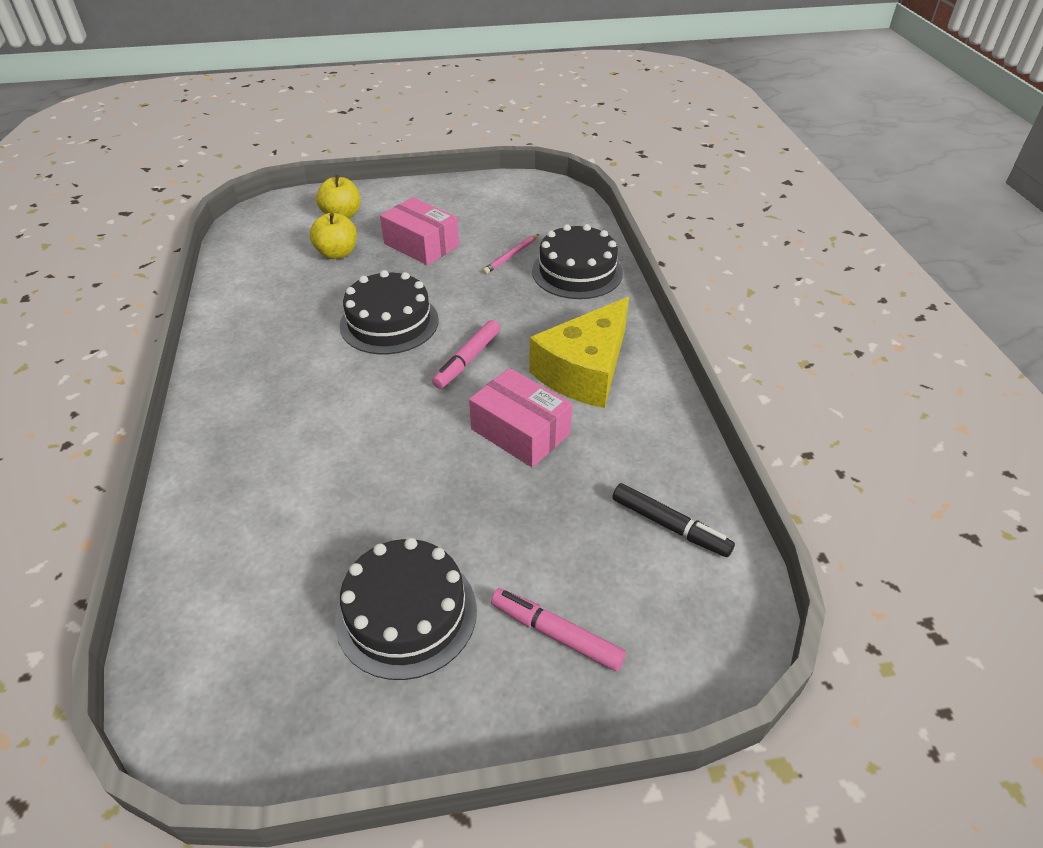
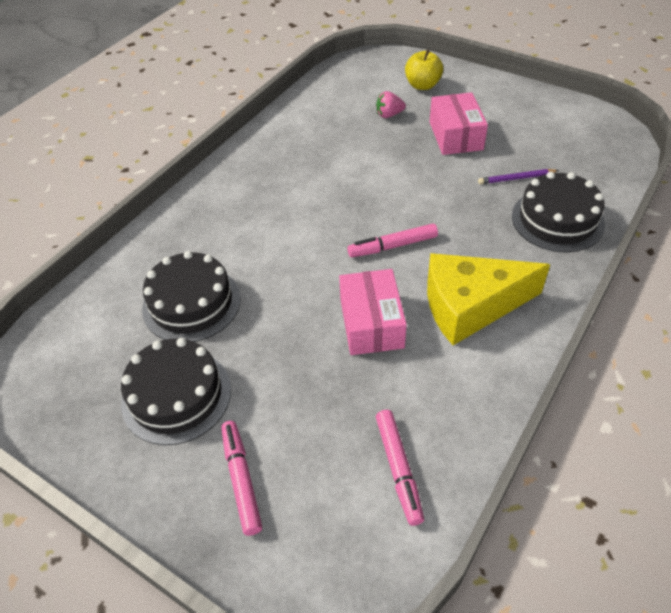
camera: 45 degrees right, 5 degrees up
yellow apple [310,213,357,259] -> pink strawberry [376,91,406,118]
black cake [340,270,439,354] -> black cake moved to [142,251,241,342]
pink pencil [483,234,539,274] -> purple pencil [478,169,559,184]
black marker [612,483,735,557] -> pink marker [376,410,424,526]

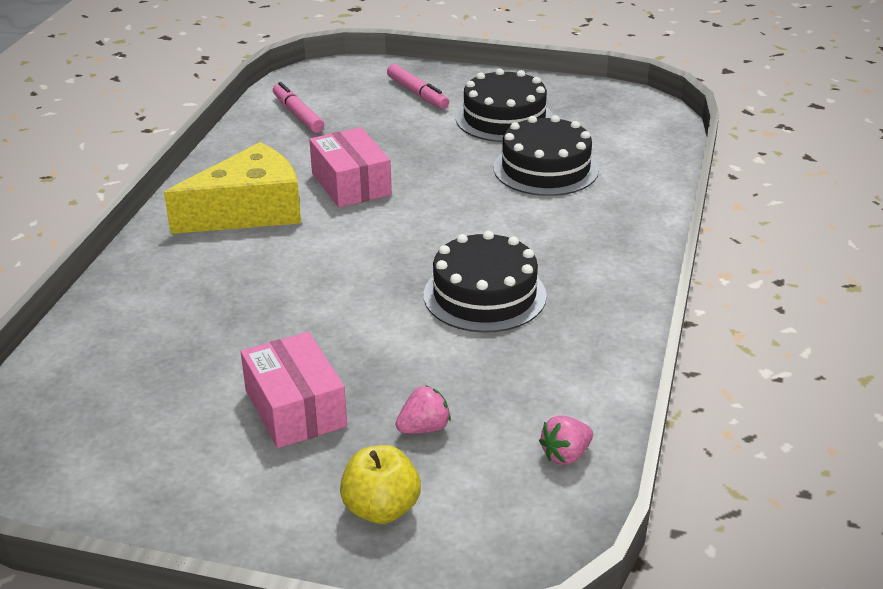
camera: 160 degrees right, 15 degrees down
pink marker [347,224,438,257] -> none
purple pencil [478,169,559,184] -> none
black cake [512,172,605,253] -> black cake moved to [424,231,547,332]
none -> pink strawberry [539,415,593,465]

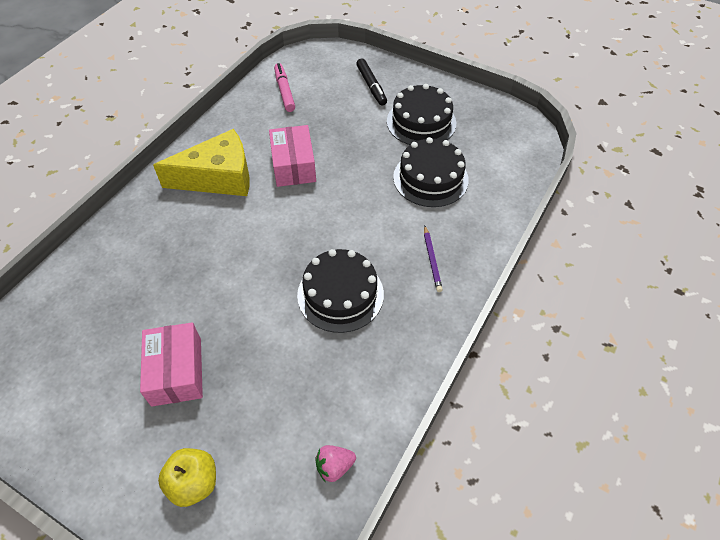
camera: 15 degrees right, 20 degrees up
pink marker [387,64,449,109] -> black marker [356,58,387,105]
pink strawberry [396,386,451,434] -> none
none -> purple pencil [424,226,443,292]

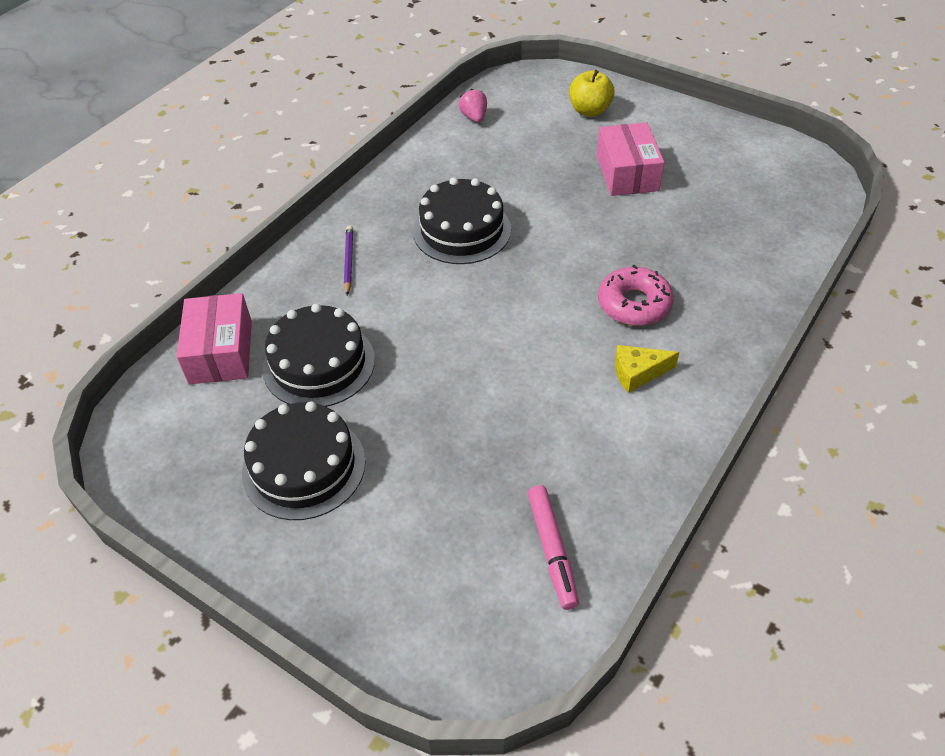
camera: 175 degrees left, 5 degrees down
yellow cheese [153,129,250,196] -> yellow cheese [615,345,679,393], size x0.46
pink box [269,125,316,187] -> pink box moved to [177,293,252,384]
pink strawberry [316,445,356,482] -> pink strawberry turned 90 degrees counterclockwise [459,89,487,123]
black marker [356,58,387,105] -> none
none -> pink donut [598,265,674,326]

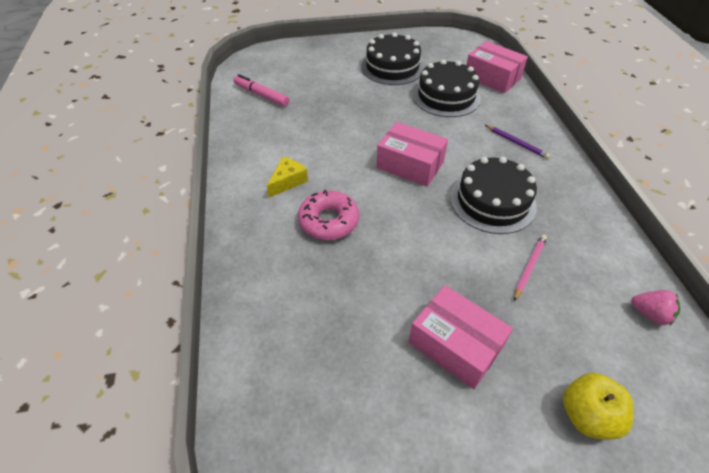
camera: 135 degrees right, 0 degrees up
none -> pink box [376,122,448,187]
none -> pink pencil [514,234,547,301]

